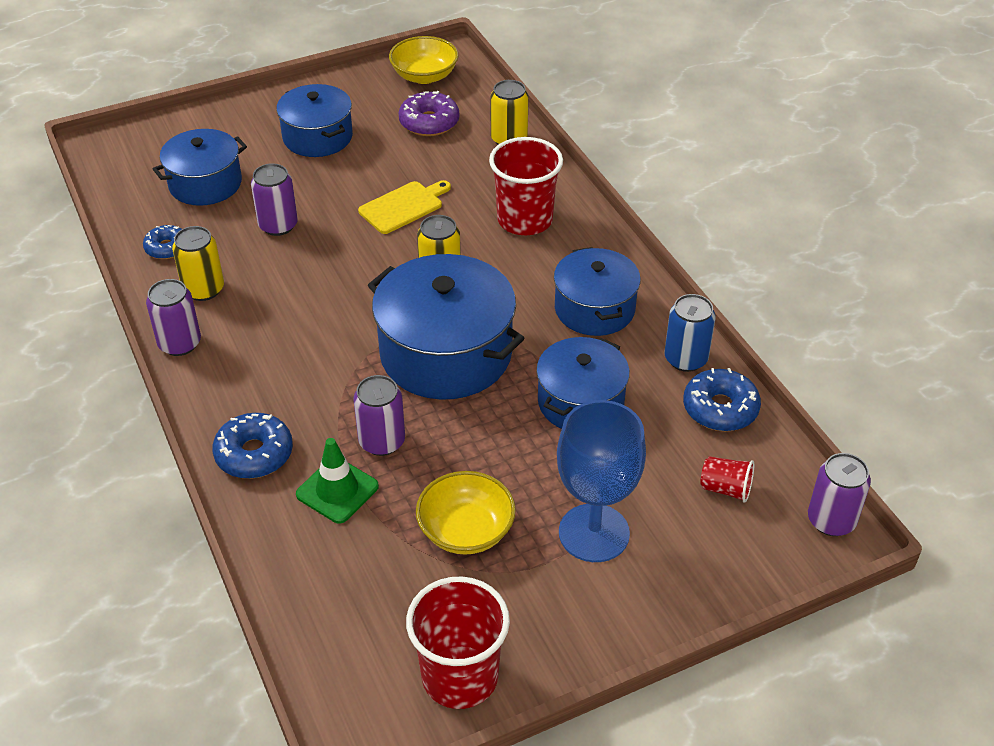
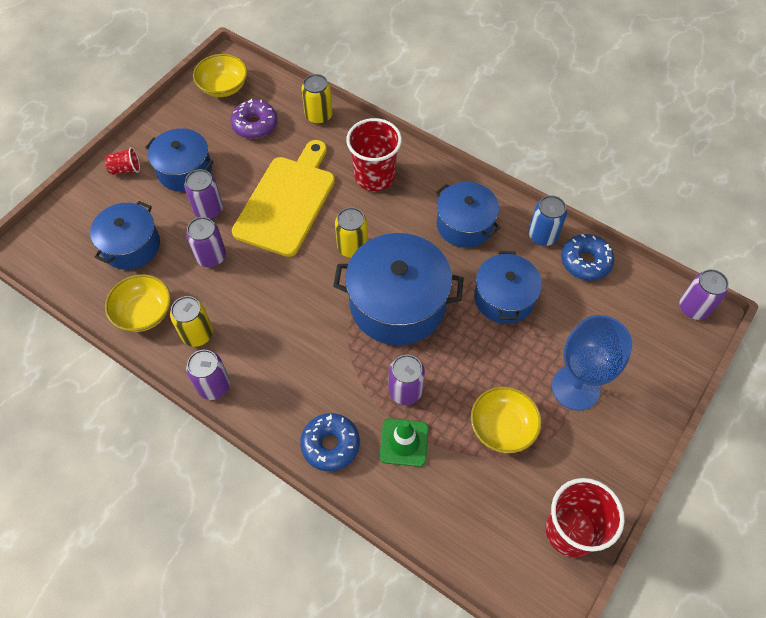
camera: 30 degrees left, 15 degrees up
blue donut [143,225,182,259] -> yellow bowl [105,274,171,332]
yellow cutting board [358,180,451,234] -> yellow cutting board [232,140,335,257], size x1.90
red cup [701,456,754,503] -> red cup moved to [105,147,140,175]
none -> purple can [184,169,223,219]

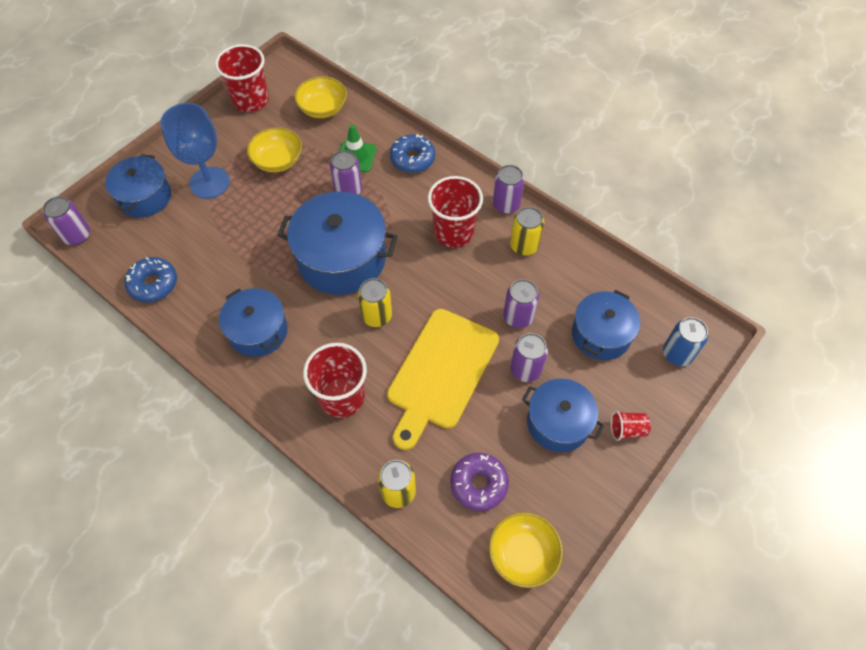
camera: 175 degrees left, 0 degrees up
yellow bowl [105,274,171,332] -> yellow bowl moved to [294,76,347,118]
blue pot [474,251,542,324] -> blue pot moved to [105,154,171,218]
blue can [528,195,567,246] -> blue can moved to [663,317,708,366]
none -> red cup [428,176,483,248]

